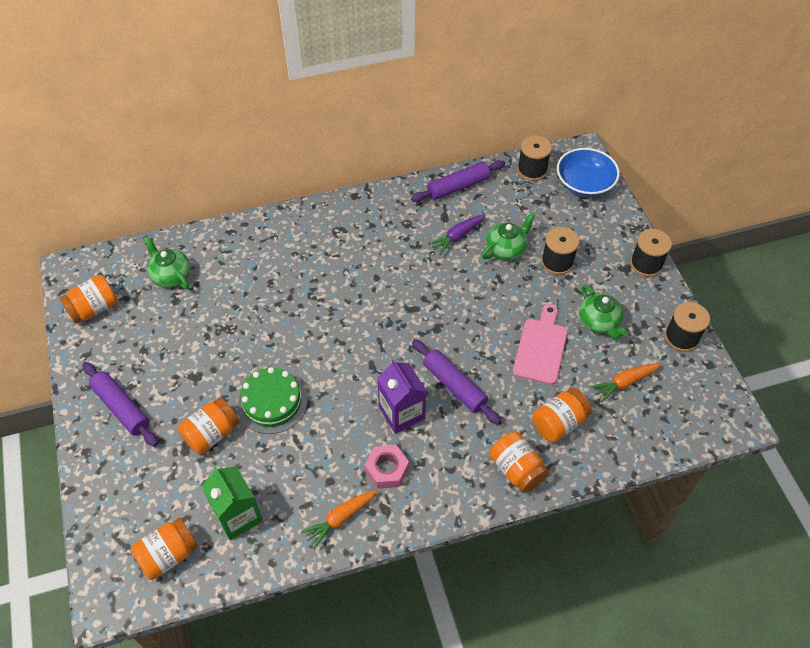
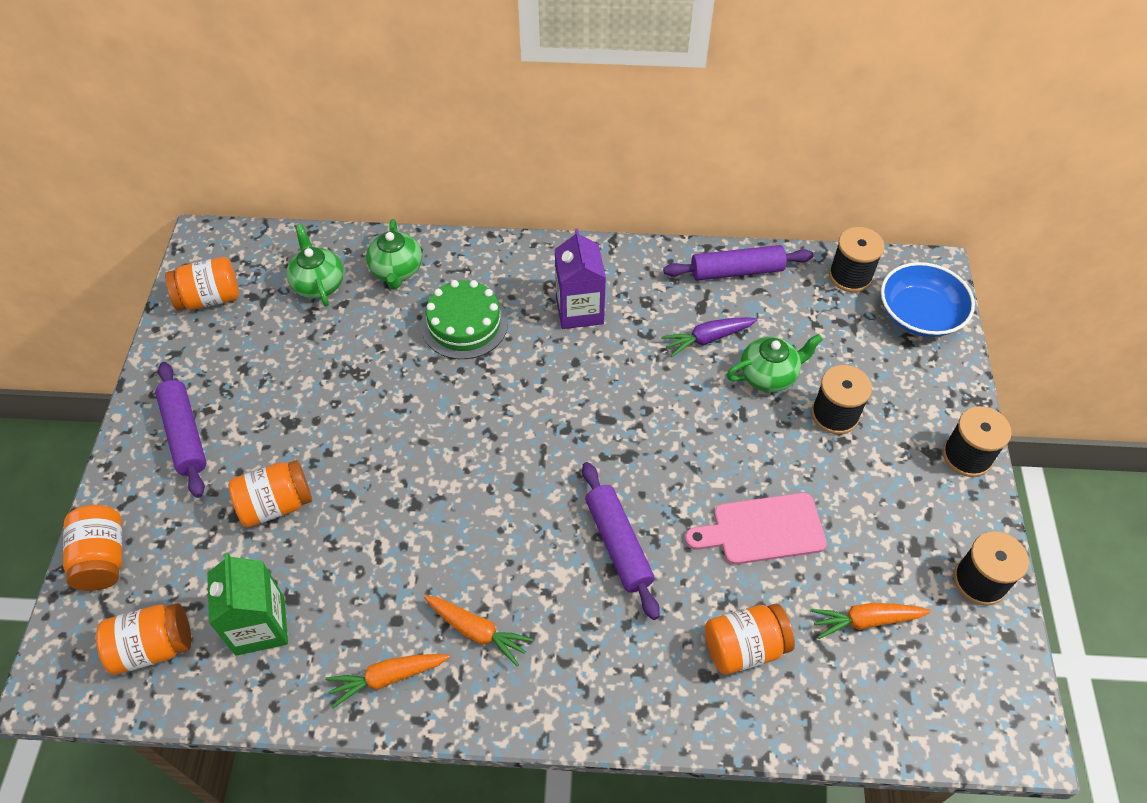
camera: 20 degrees right, 0 degrees up
green cake [237,367,307,434] -> green cake moved to [421,280,508,359]
pink nut [365,445,409,489] -> orange carrot [424,595,533,666]
purple carton [377,359,427,434] -> purple carton moved to [555,229,606,329]
orange jar [490,431,549,493] -> orange jar moved to [63,505,123,591]
pink cutting board [513,304,568,385] -> pink cutting board turned 135 degrees counterclockwise [685,493,827,564]
green teapot [579,285,628,339] -> green teapot moved to [366,219,422,290]

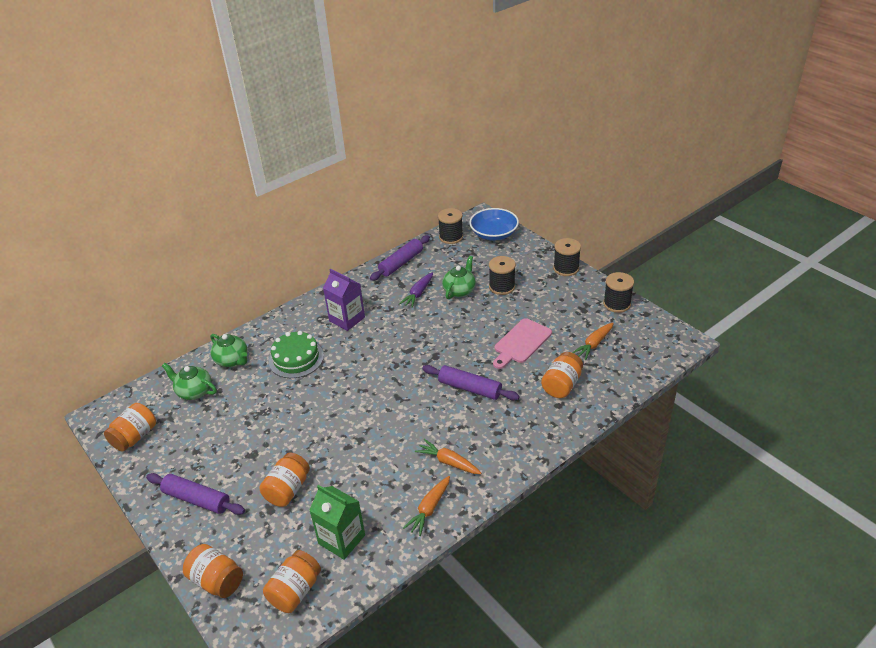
camera: 40 degrees left, 15 degrees down
orange carrot [424,595,533,666] -> orange carrot turned 135 degrees counterclockwise [415,439,481,474]

